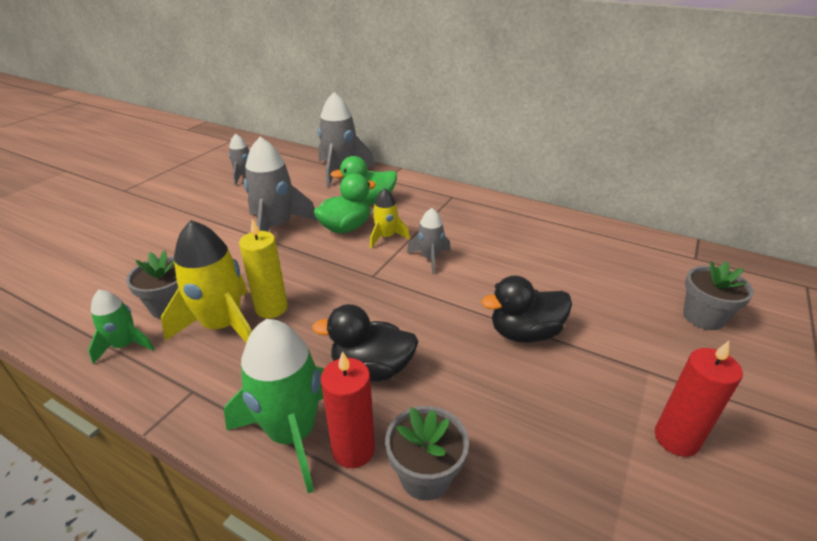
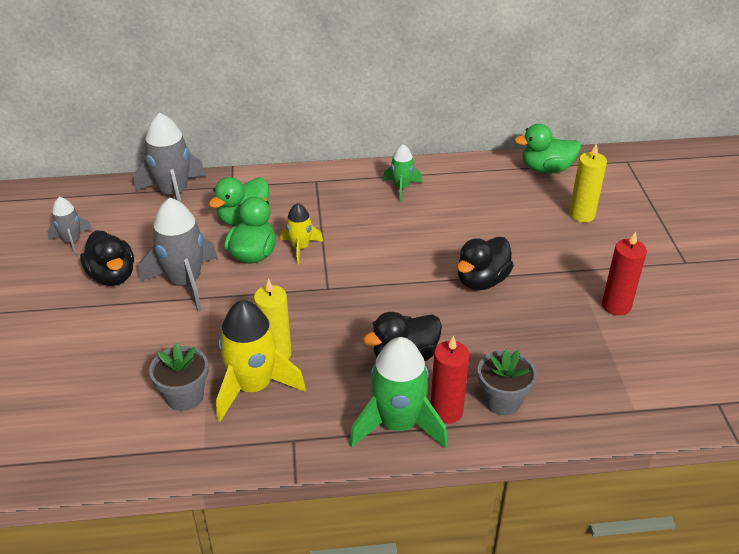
camera: 35 degrees left, 5 degrees up
green rocket [88,290,154,364] -> green rocket moved to [383,144,422,202]
grey rocket [407,208,451,274] -> none
grey flower pot [683,261,754,330] -> yellow candle [569,143,607,223]
none -> black duck [80,230,134,286]
none -> green duck [514,124,581,174]

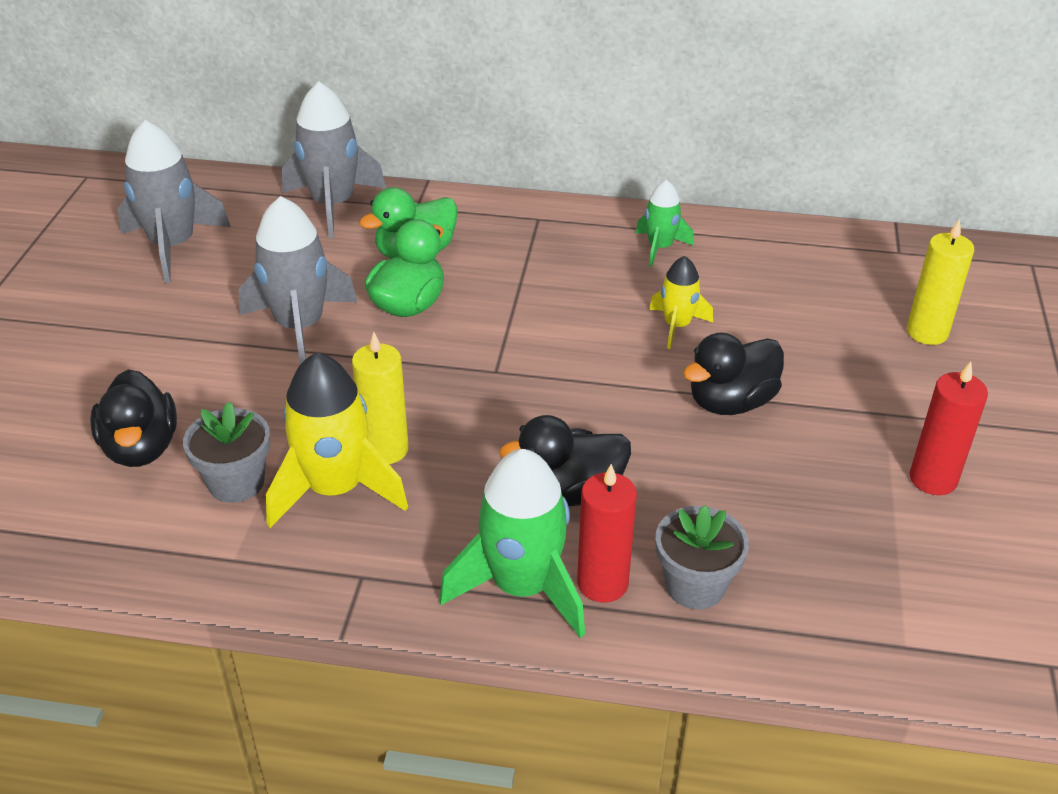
camera: 15 degrees right, 0 degrees up
grey rocket [47,197,92,257] -> grey rocket [118,120,231,283], size x1.79
black duck [80,230,134,286] -> black duck moved to [90,369,177,467]
yellow rocket [280,203,323,264] -> yellow rocket moved to [649,256,713,349]
green duck [514,124,581,174] -> none

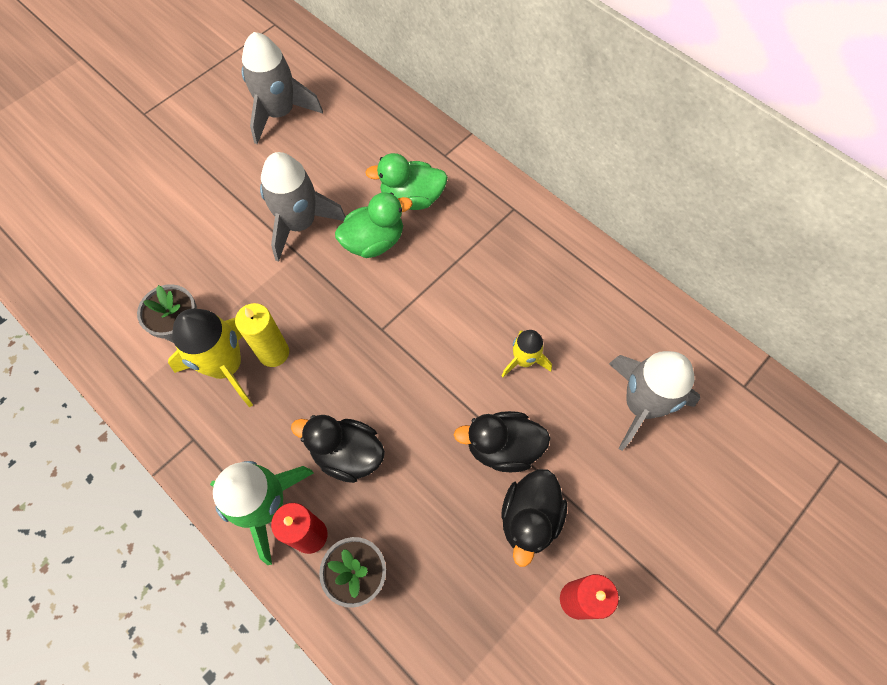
camera: 35 degrees right, 25 degrees up
black duck [90,369,177,467] -> black duck moved to [501,469,567,567]
grey rocket [282,82,386,239] -> grey rocket moved to [609,351,700,451]
green rocket [636,180,694,267] -> none
yellow candle [907,219,974,345] -> none

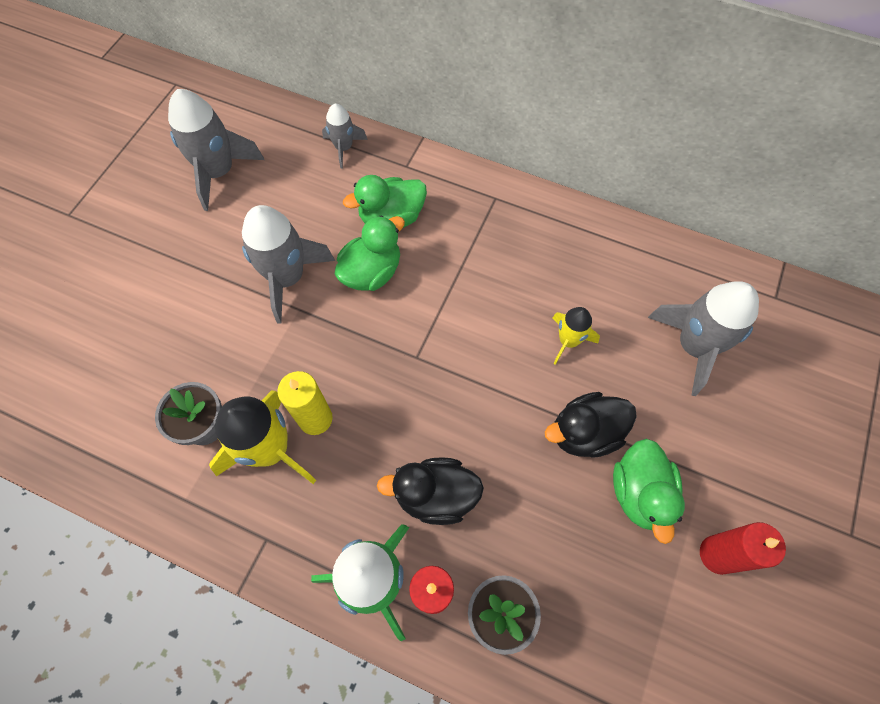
camera: 20 degrees left, 0 degrees up
black duck [501,469,567,567] -> green duck [613,439,685,544]
none -> grey rocket [322,104,368,169]

